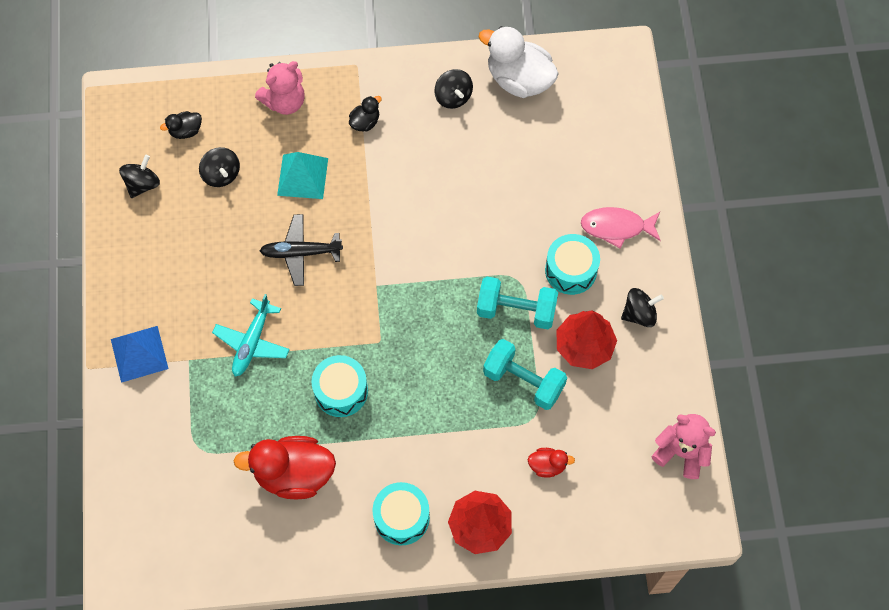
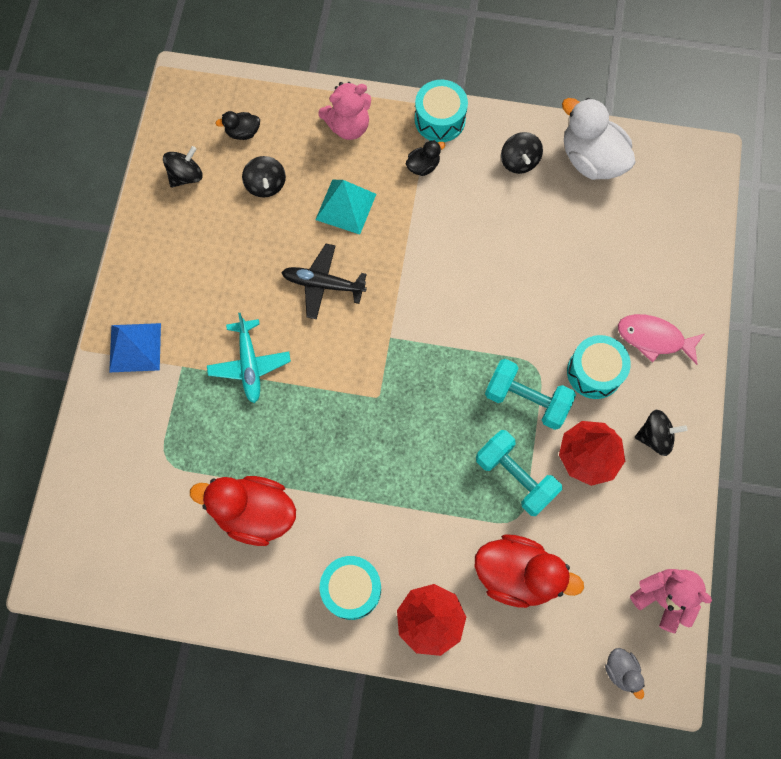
camera: 15 degrees right, 5 degrees up
turquoise plane [212,294,290,376] -> turquoise plane turned 45 degrees counterclockwise [207,313,291,403]
turquoise drum [312,355,368,417] -> turquoise drum moved to [415,80,468,142]
red duck [528,448,575,478] -> red duck [475,534,584,608], size x2.11
none -> grey duck [605,648,645,699]

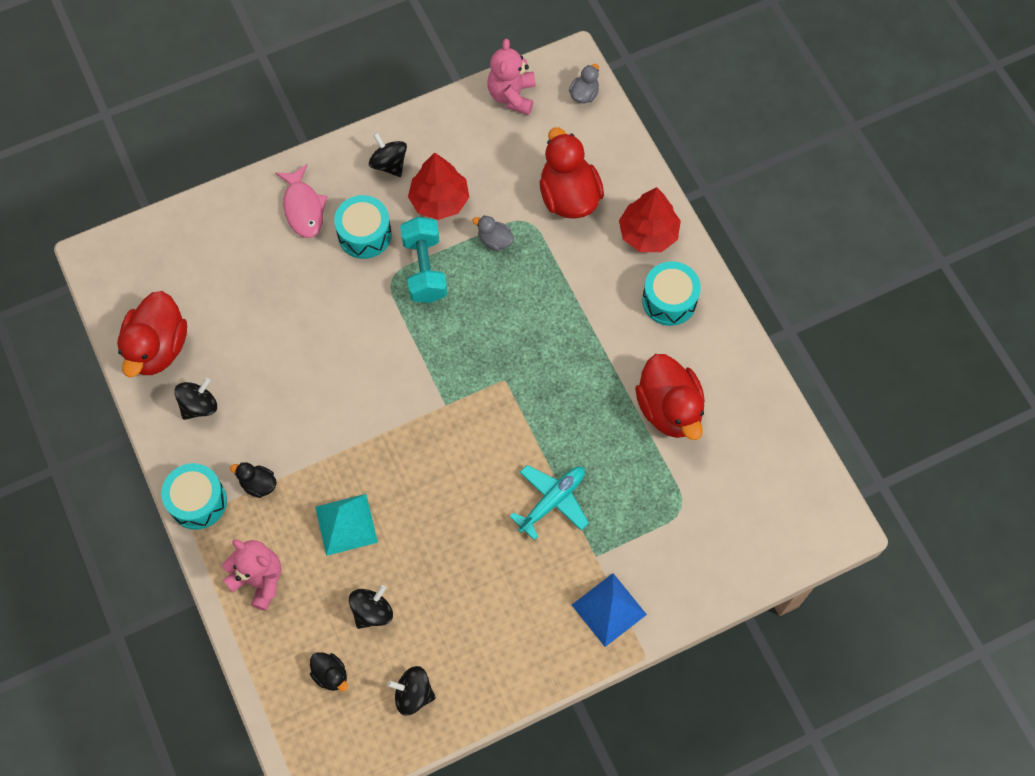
camera: 125 degrees left, 5 degrees down
black plane [281,244,367,319] -> none
turquoise dumbbell [476,430,562,516] -> grey duck [472,215,514,251]
white duck [562,98,636,180] -> red duck [117,291,187,377]

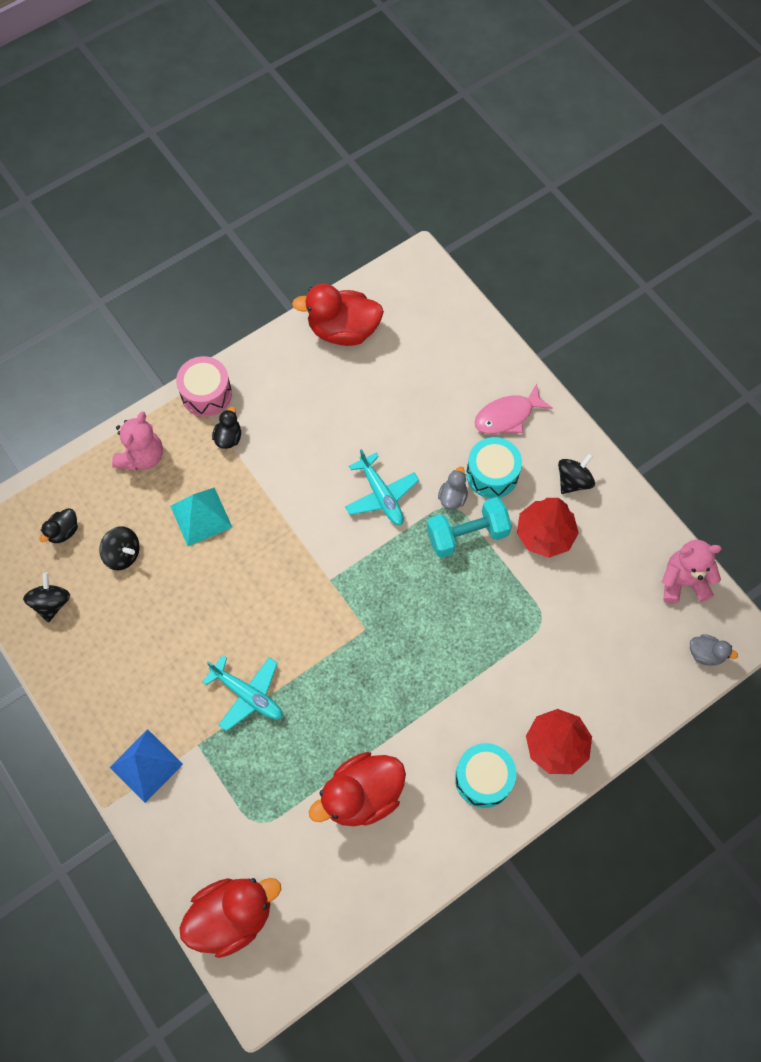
camera: 80 degrees right, 0 degrees up
turquoise drum [161,463,227,530] -> pink drum [176,356,232,417]
black spinning top [174,378,217,420] -> none
grey duck [472,215,514,251] -> grey duck moved to [438,467,468,509]
red duck [539,127,604,219] -> red duck moved to [179,878,281,958]
none -> turquoise plane [345,449,419,526]

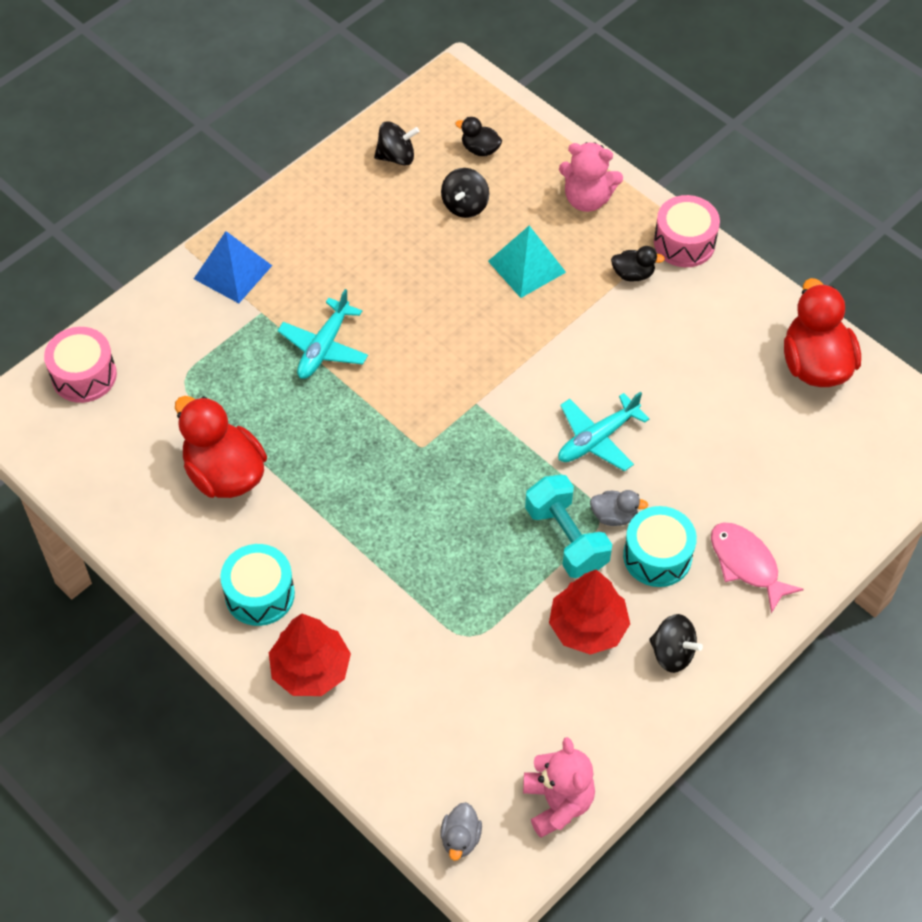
camera: 80 degrees right, 10 degrees down
red duck [179,878,281,958] -> pink drum [44,327,117,403]

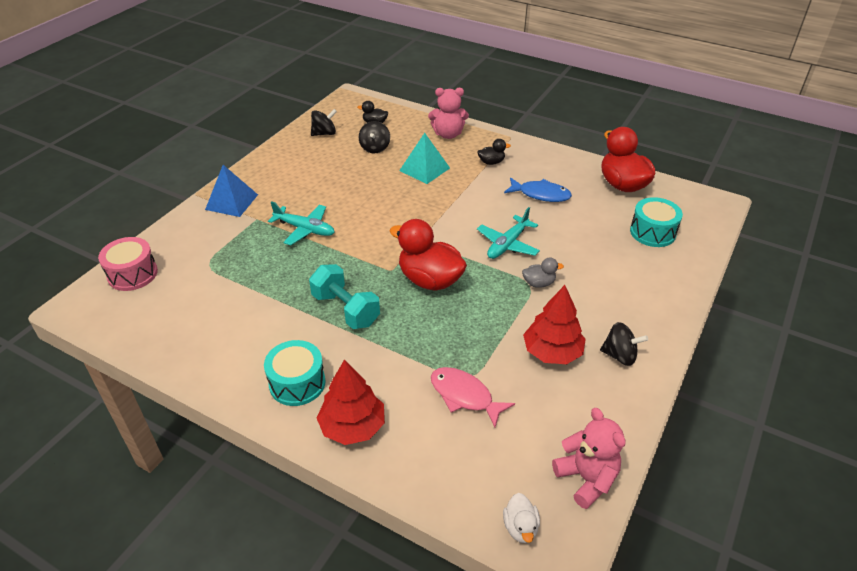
camera: 15 degrees left, 15 degrees down
red duck [175,396,267,498] -> red duck moved to [390,219,467,291]
turquoise plane [277,289,368,379] -> turquoise plane turned 75 degrees counterclockwise [268,201,335,245]
grey duck [440,802,482,861] -> white duck [503,493,540,543]
turquoise dumbbell [525,475,612,578] -> turquoise dumbbell moved to [309,264,380,329]
turquoise drum [623,506,697,587] -> turquoise drum moved to [630,197,683,247]
pink drum [654,195,720,267] -> none
pink fish [711,522,804,613] -> pink fish moved to [431,367,515,427]
none -> blue fish [504,177,572,202]

